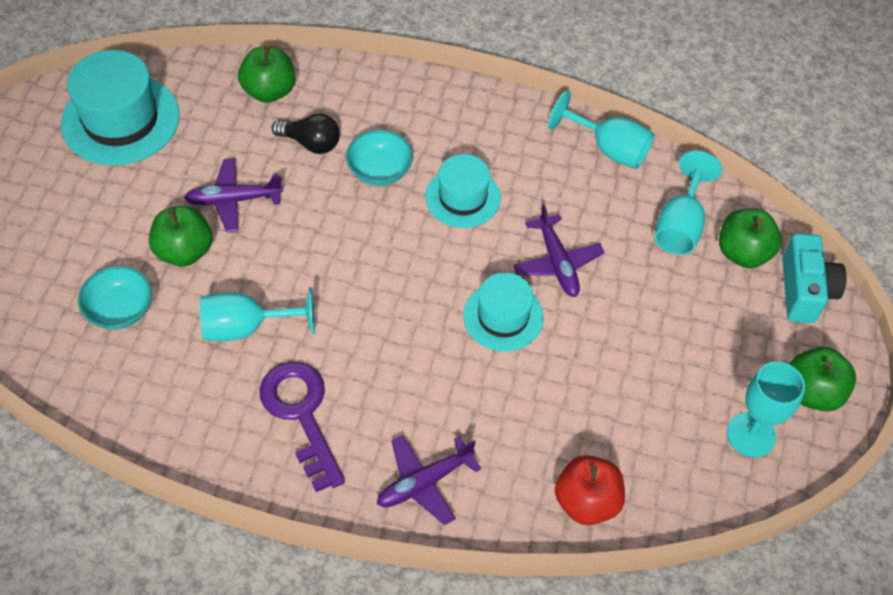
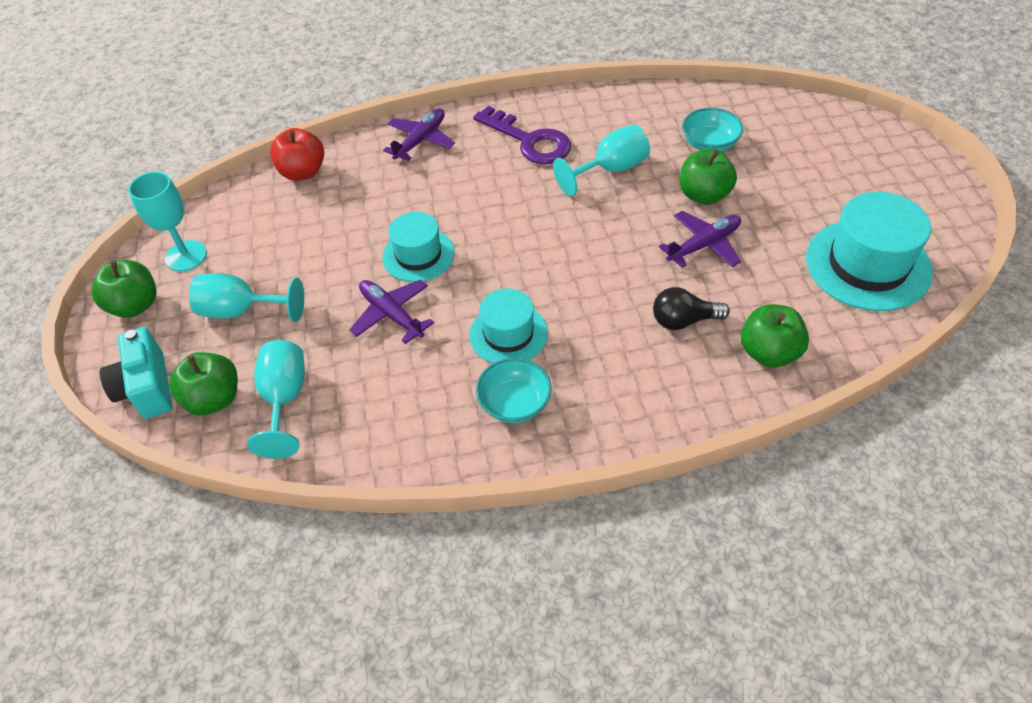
camera: 160 degrees right, 5 degrees down
turquoise bowl [346,130,413,186] -> turquoise bowl moved to [476,358,552,423]
turquoise goblet [548,90,654,169] -> turquoise goblet moved to [189,273,304,322]

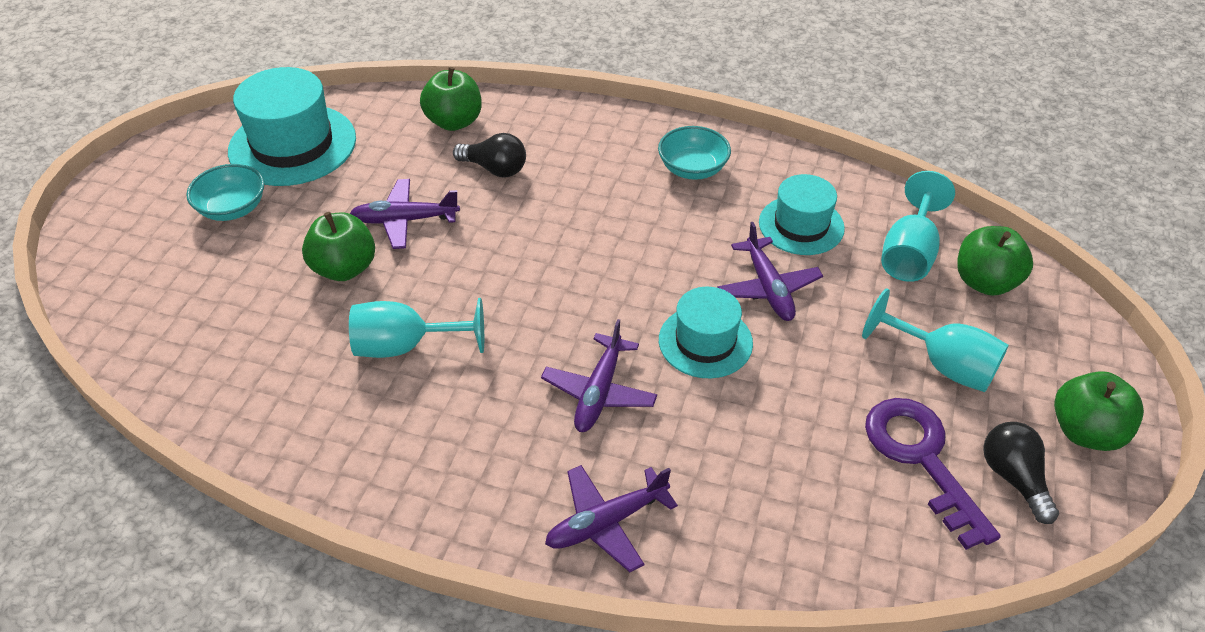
camera: 155 degrees left, 5 degrees down
turquoise camera [100,327,173,419] -> none
turquoise goblet [128,171,207,271] -> black light bulb [983,422,1059,524]
red apple [270,128,324,181] -> none
turquoise hat [469,288,548,363] -> turquoise hat moved to [759,174,845,255]
purple key [473,106,571,164] -> purple key moved to [865,398,1001,550]
turquoise bowl [682,108,743,152] -> turquoise bowl moved to [186,164,265,221]
none -> purple plane [541,319,657,432]

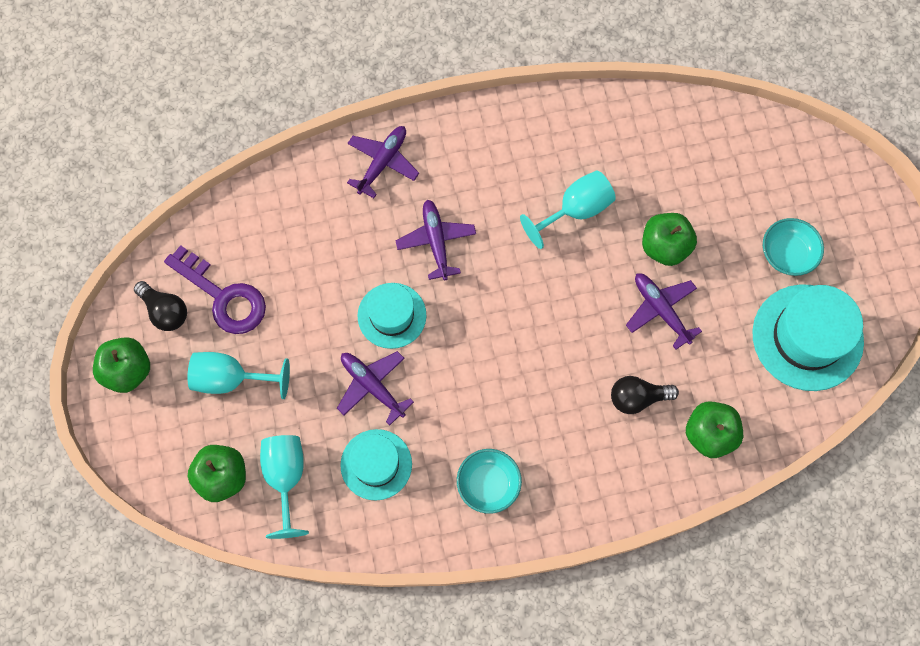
camera: 150 degrees right, 25 degrees up
purple plane [350,179,460,249] -> purple plane turned 90 degrees counterclockwise [626,273,702,350]

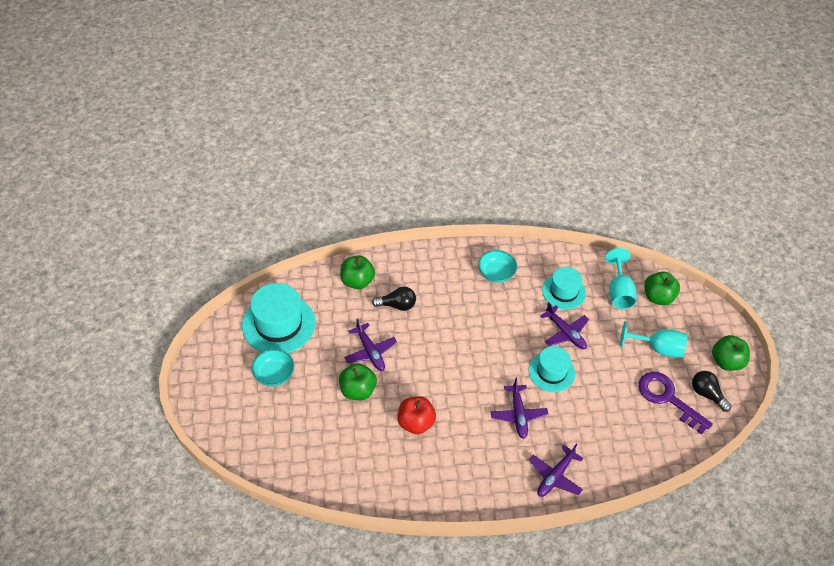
camera: 175 degrees left, 20 degrees down
turquoise goblet [520,171,616,249] -> red apple [397,396,436,434]

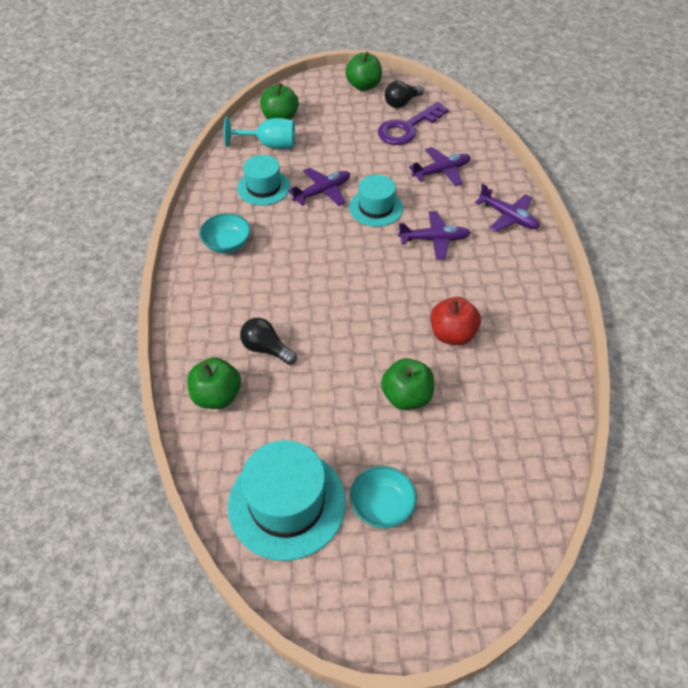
camera: 85 degrees left, 0 degrees up
purple plane [344,318,397,371] -> purple plane moved to [409,147,471,186]
black light bulb [372,286,416,311] -> black light bulb turned 60 degrees counterclockwise [240,318,297,365]
turquoise goblet [620,321,687,358] -> none

